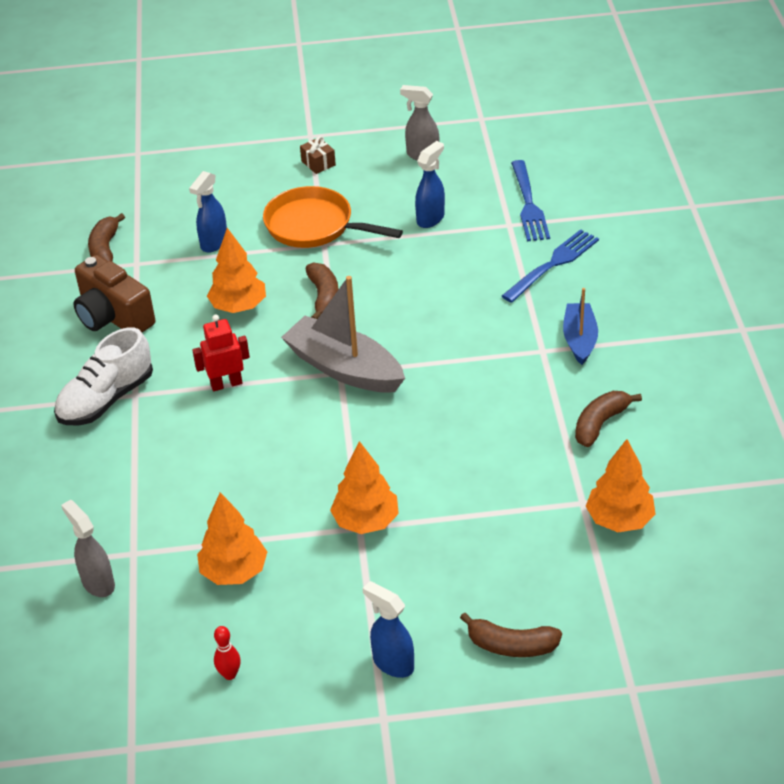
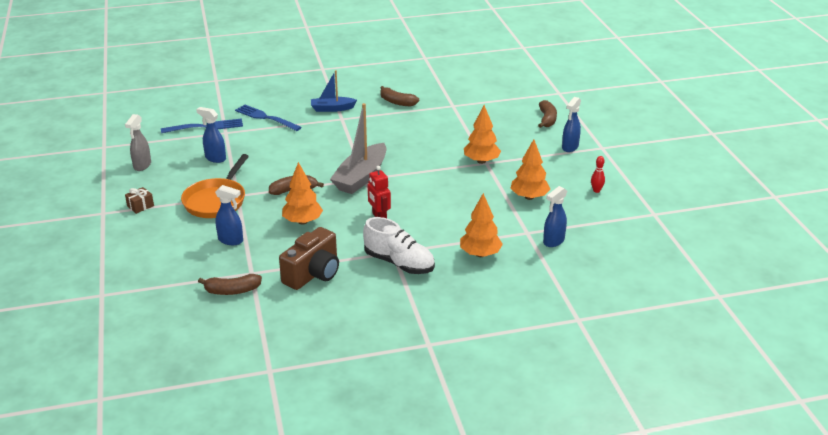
camera: 100 degrees left, 10 degrees down
grey spray bottle [61,500,115,597] -> blue spray bottle [543,186,567,247]
orange tree [586,439,656,532] -> orange tree moved to [460,193,503,257]

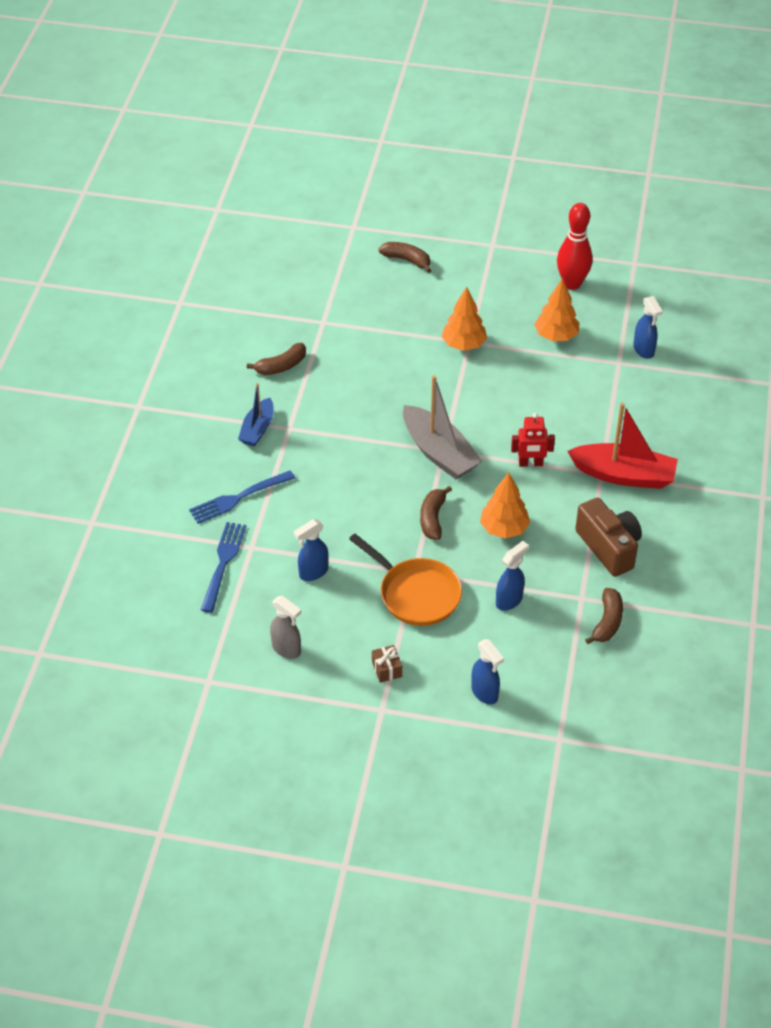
camera: 65 degrees left, 15 degrees up
white shoe [363,217,435,274] -> red boat [567,403,678,489]
orange tree [460,193,503,257] -> none
blue spray bottle [562,97,581,152] -> blue spray bottle moved to [471,639,504,704]
red bowling pin [591,156,605,193] -> red bowling pin [557,203,593,290], size x2.24

